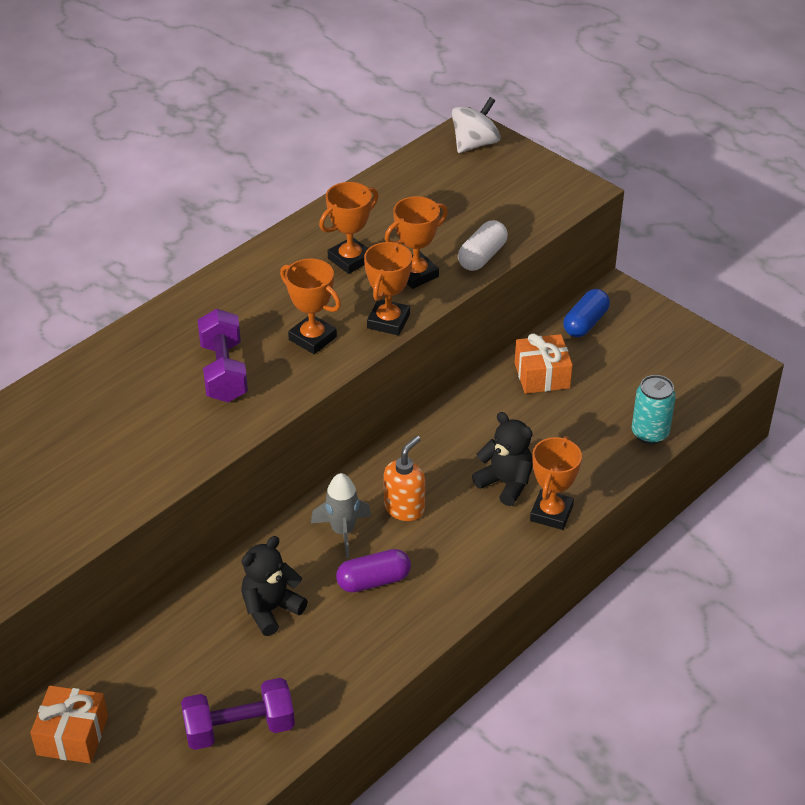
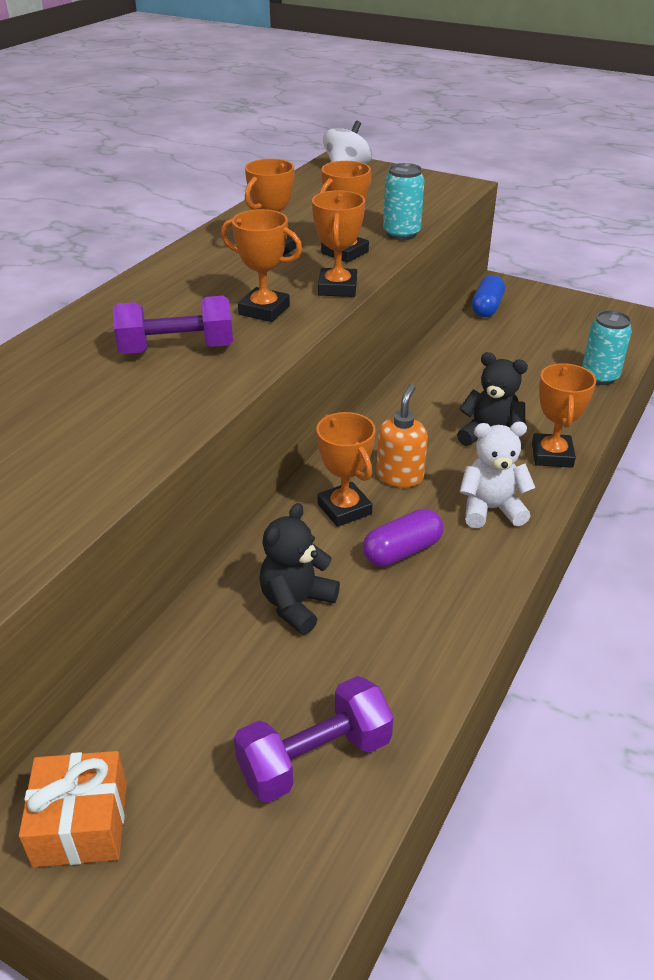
camera: 15 degrees left, 5 degrees down
purple dumbbell [197,309,248,402] -> purple dumbbell turned 75 degrees counterclockwise [113,296,233,354]
grey rocket [311,473,371,558] -> orange trophy [316,412,376,527]
white capsule [458,220,508,271] -> turquoise can [383,163,424,240]
orange gift [515,334,573,394] -> none
none -> white teddy bear [460,422,535,528]

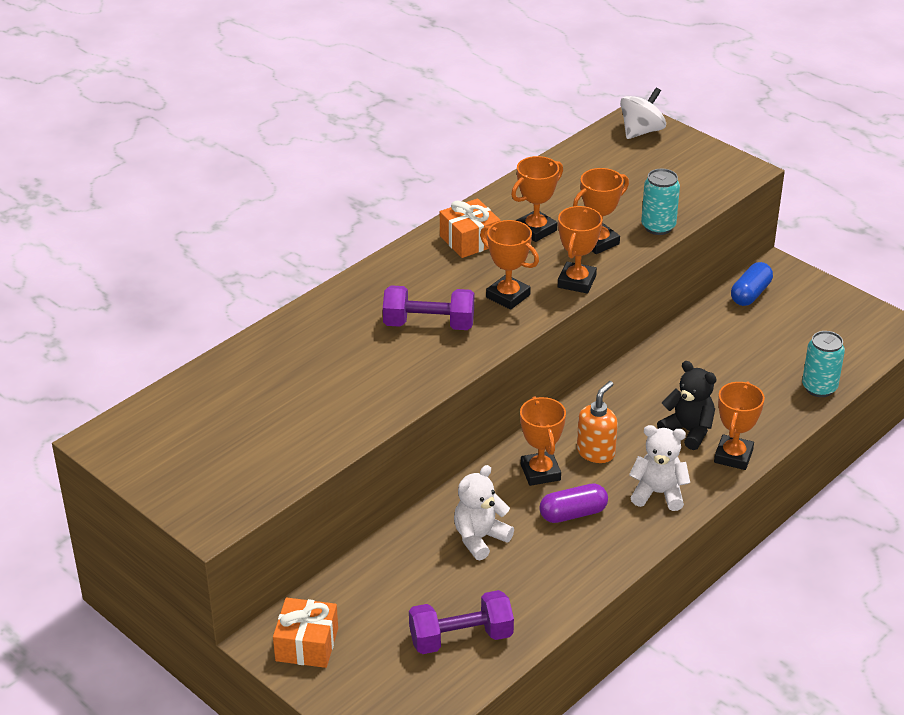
camera: 15 degrees right, 0 degrees up
black teddy bear [259,503,340,635] -> white teddy bear [454,465,514,560]
none -> orange gift [440,199,501,258]

